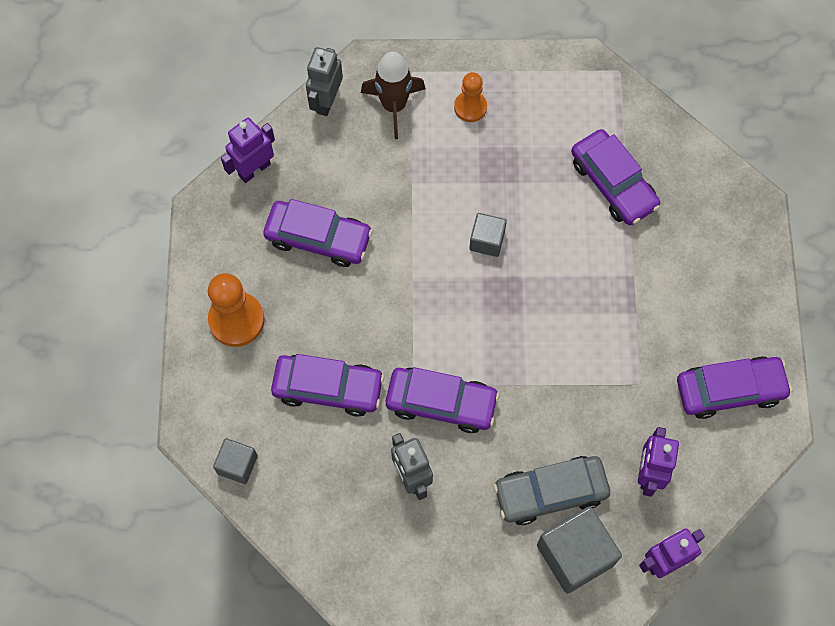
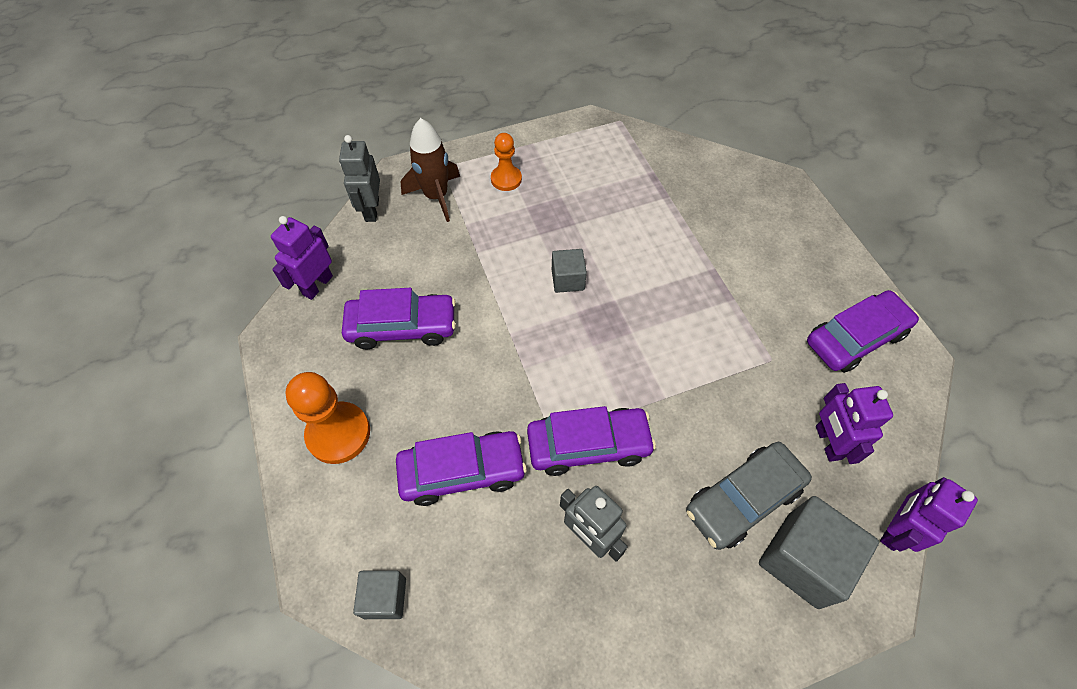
camera: 20 degrees left, 10 degrees down
purple car [571,129,660,225] -> none

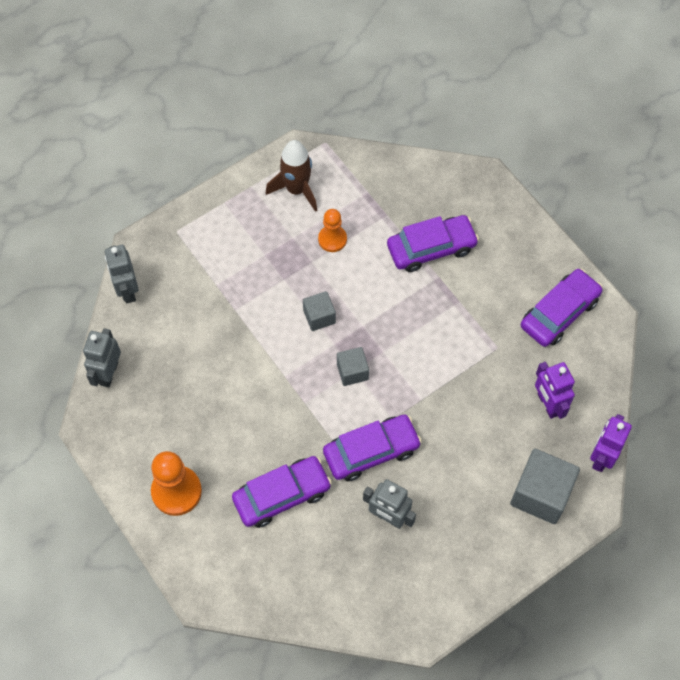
camera: 15 degrees left, 5 degrees up
purple robot [271,216,333,300] -> grey robot [83,328,121,387]
purple car [342,288,456,349] -> purple car moved to [387,215,479,272]
grey cube [353,570,406,619] -> grey cube moved to [337,347,369,386]
brown rocket [401,118,460,222] -> brown rocket moved to [266,140,317,212]
orange pawn [491,133,522,191] -> orange pawn moved to [318,209,347,252]
grey car [686,442,812,550] -> none

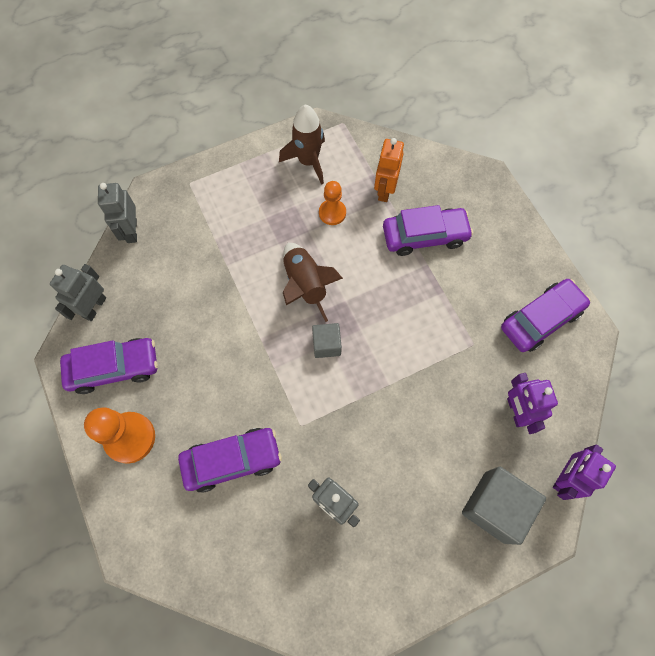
camera: 10 degrees right, 5 degrees up
grey cube [303,291,336,331] -> brown rocket [283,243,343,322]
purple car [323,415,422,481] -> purple car moved to [60,338,158,394]
none -> orange robot [374,138,404,202]

